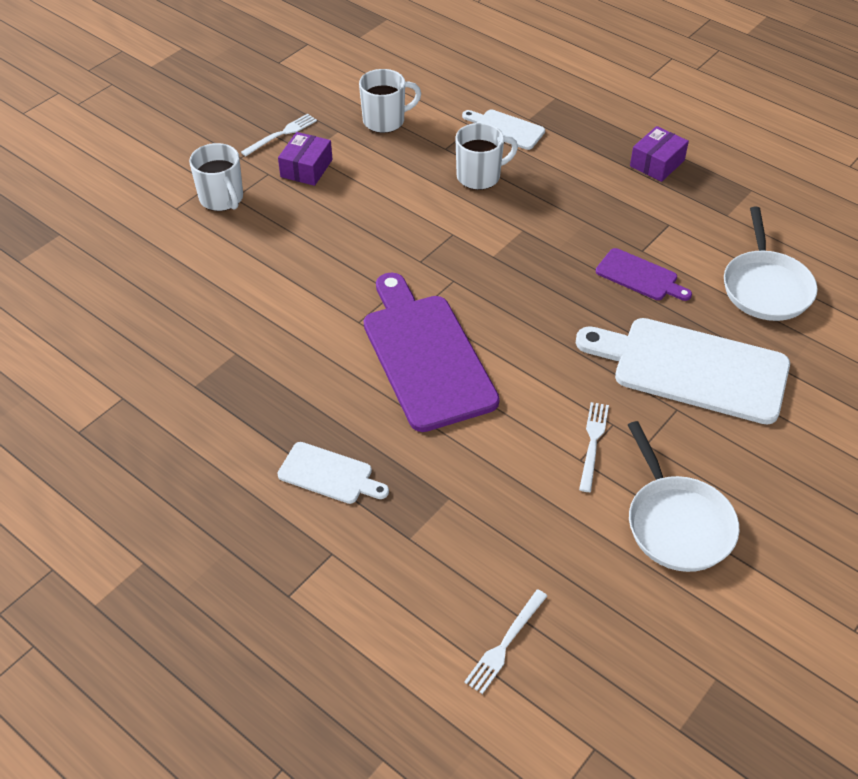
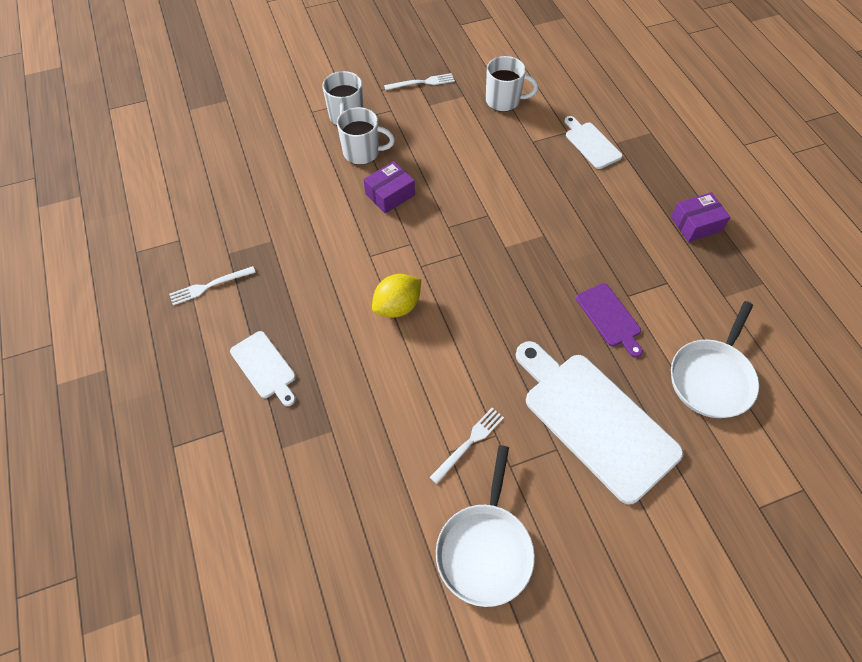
camera: 30 degrees right, 10 degrees up
purple box [278,132,333,186] -> purple box moved to [364,161,415,214]
purple cutting board [364,273,500,432] -> yellow lemon [372,274,421,318]
white mug [455,123,518,190] -> white mug moved to [337,107,395,165]
white fork [464,589,547,694] -> white fork moved to [169,266,256,306]

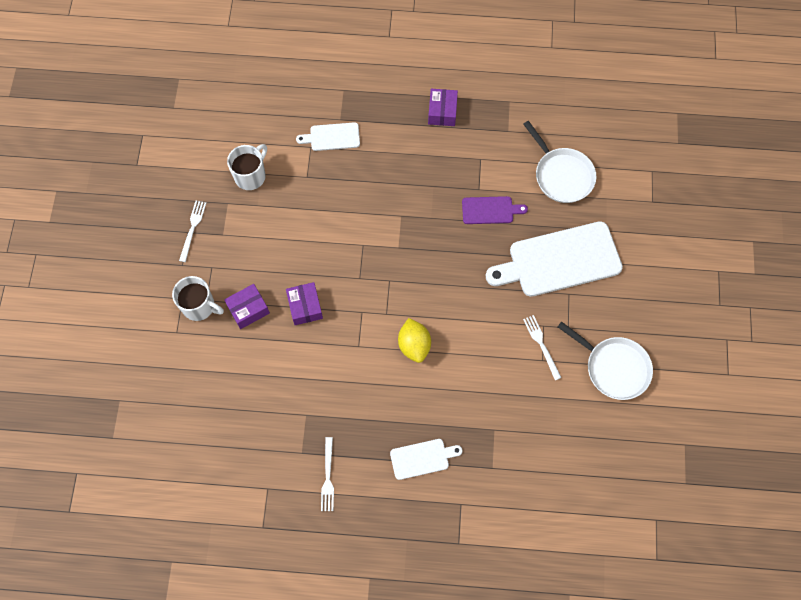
camera: 65 degrees left, 10 degrees up
white mug [337,107,395,165] -> purple box [224,284,270,329]

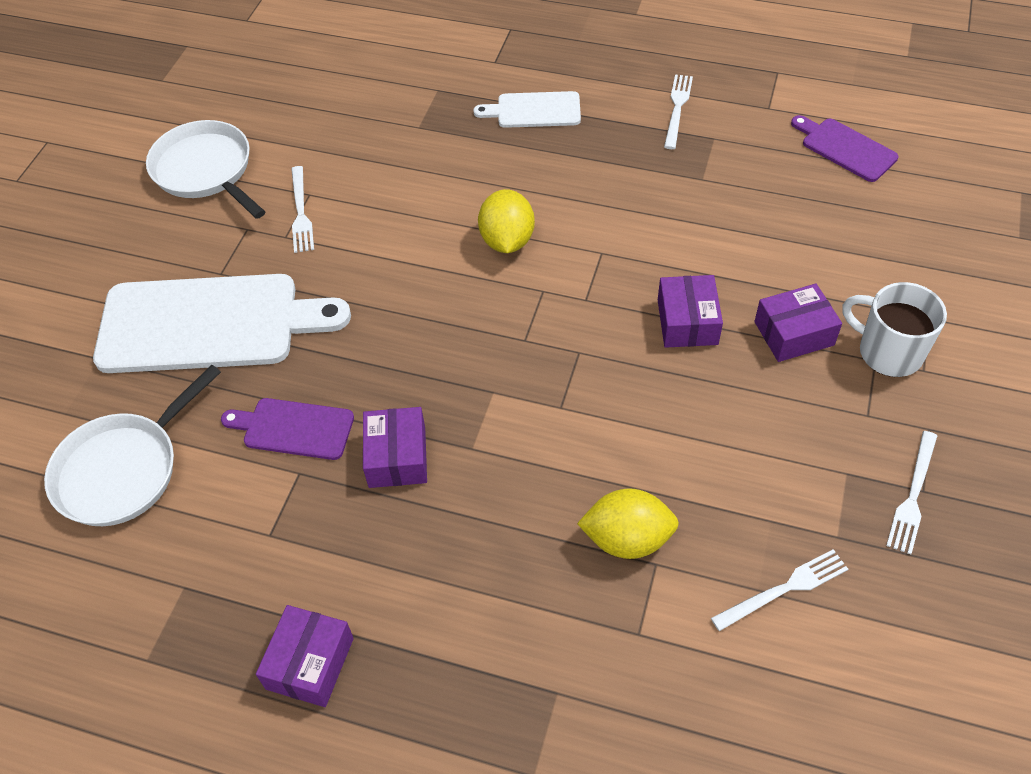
camera: 165 degrees left, 15 degrees down
white mug [227,144,267,190] -> white fork [711,549,848,631]
white cutting board [296,122,360,151] -> none
white pan [523,121,596,203] -> white pan turned 120 degrees counterclockwise [44,365,221,526]
none -> purple box [363,407,427,488]
none -> yellow lemon [577,488,679,559]
none -> purple cutting board [791,115,898,182]

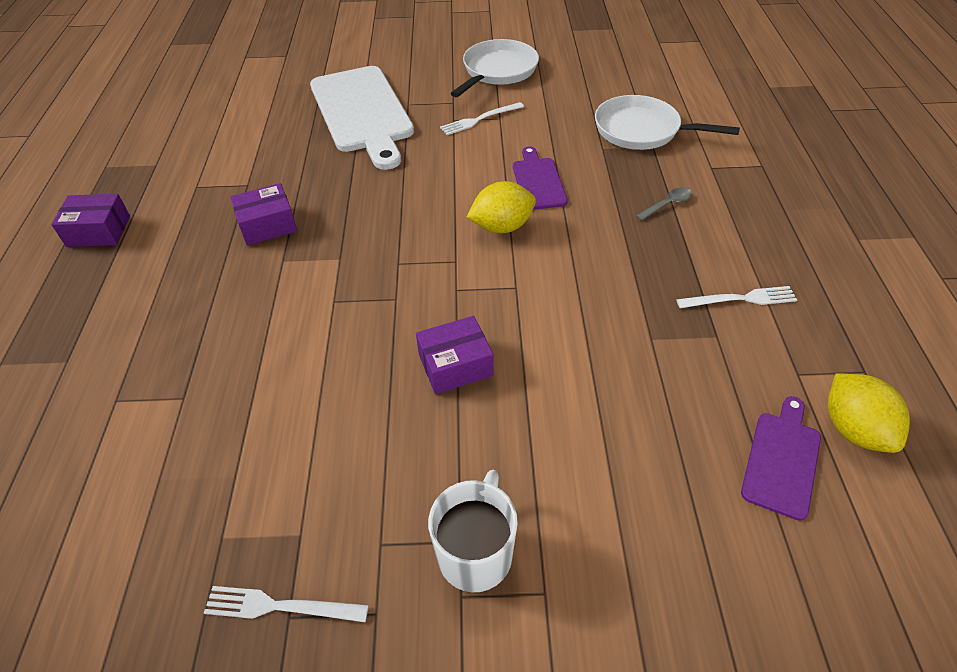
camera: 70 degrees right, 5 degrees down
white pan [44,365,221,526] -> white pan moved to [595,95,740,150]
purple cutting board [221,398,354,460] -> purple cutting board moved to [513,146,568,210]
white cutting board [473,91,581,128] -> grey spoon [636,187,692,221]
yellow lemon [577,488,679,559] -> yellow lemon moved to [828,374,910,453]
white fork [711,549,848,631] -> none
purple box [754,284,842,362] -> none

